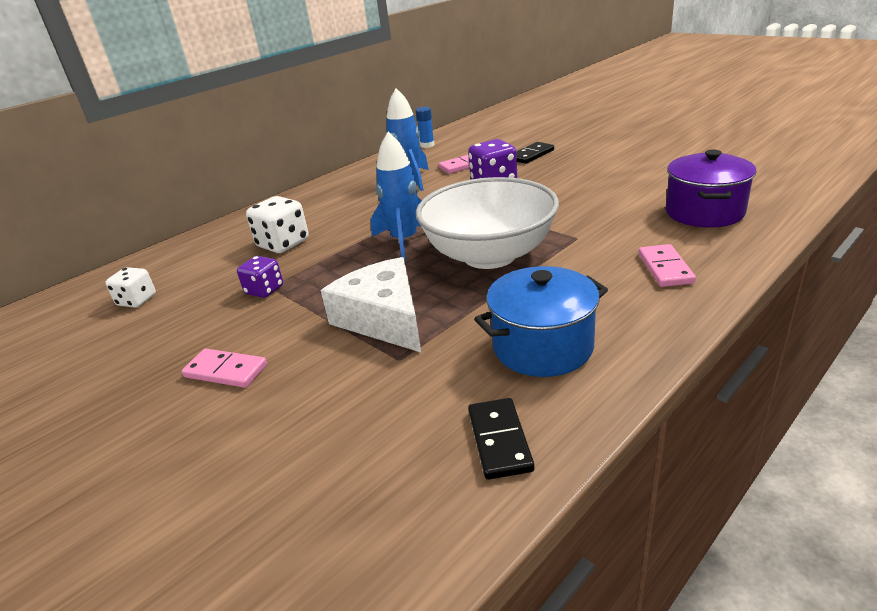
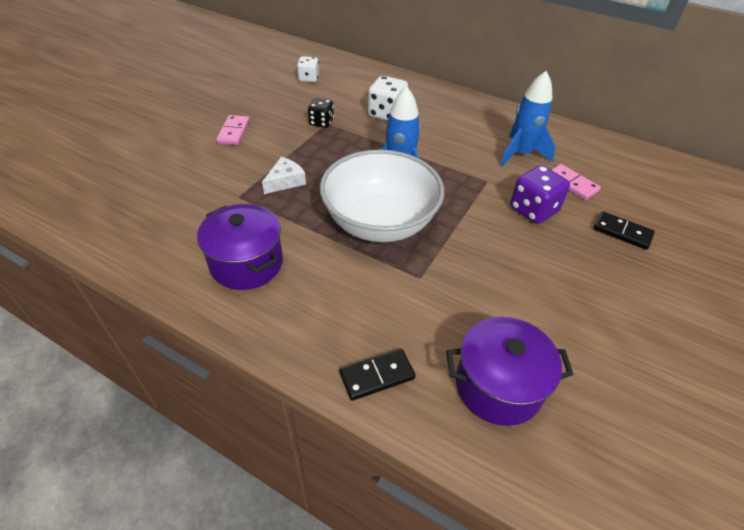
camera: 70 degrees right, 15 degrees up
purple dice [237,256,283,298] -> black dice [308,98,334,128]
white cheese [321,257,421,352] -> white cheese [262,157,306,194], size x0.55
blue glue stick [416,107,435,148] -> none
black domino [468,398,534,480] -> black domino moved to [340,349,416,401]
blue pot [474,266,608,377] -> purple pot [197,204,283,290]
pink domino [639,244,696,287] -> none

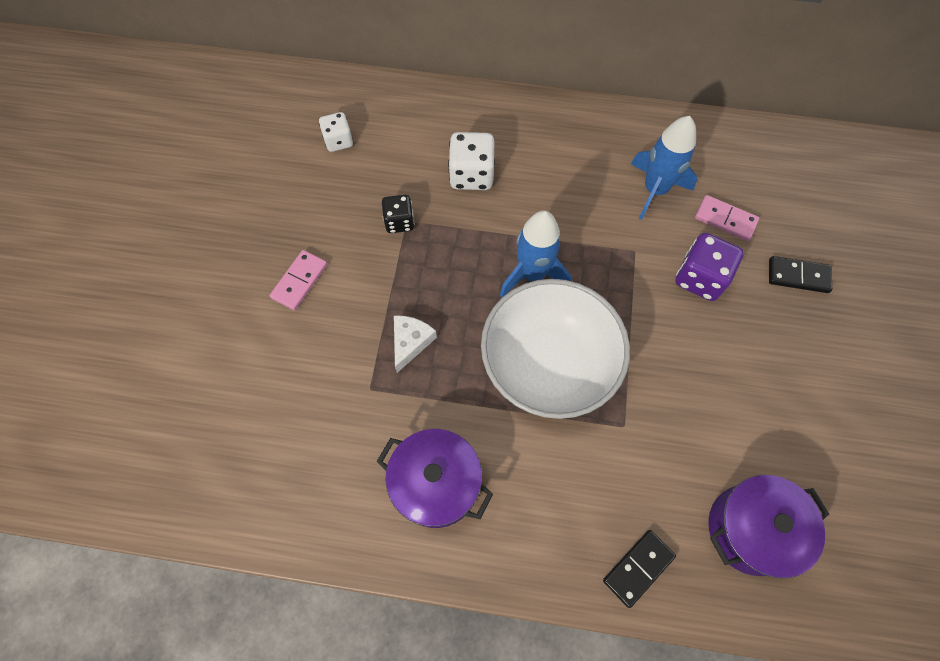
camera: 20 degrees left, 20 degrees up
pink domino [216,115,250,145] -> pink domino turned 45 degrees clockwise [270,250,327,310]

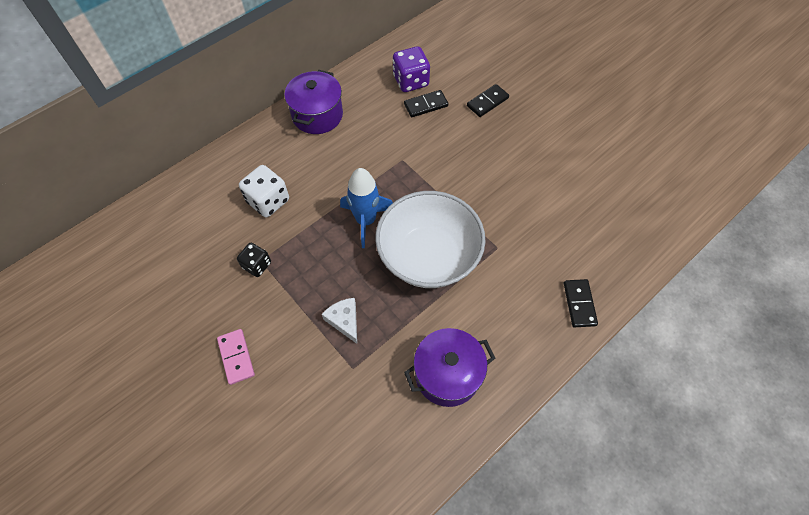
camera: 50 degrees left, 5 degrees down
white dice [319,112,353,152] -> none
blue rocket [631,116,697,220] -> none
purple dice [675,233,744,301] -> purple dice moved to [393,46,430,92]
pink domino [695,195,759,241] -> black domino [404,90,448,117]
purple pot [708,475,829,579] -> purple pot moved to [284,70,343,134]

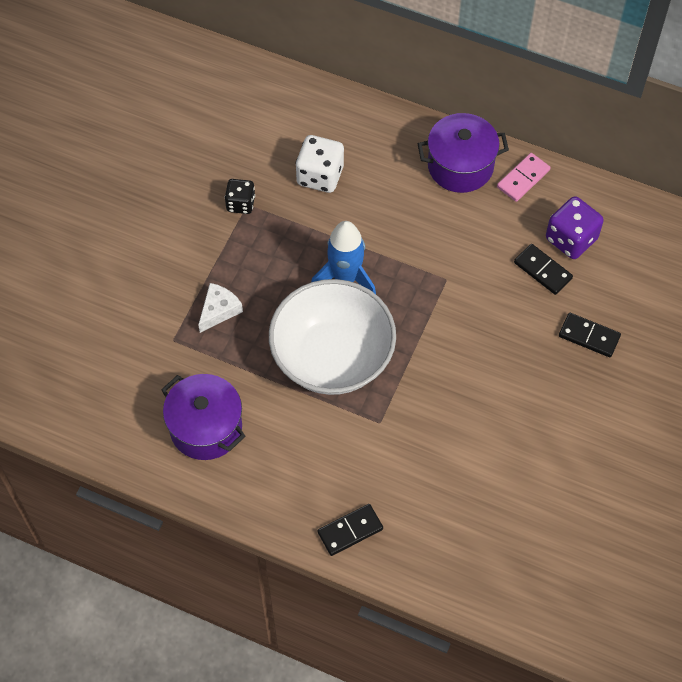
camera: 65 degrees right, 0 degrees up
pink domino [217,329,255,385] -> pink domino moved to [497,153,550,202]

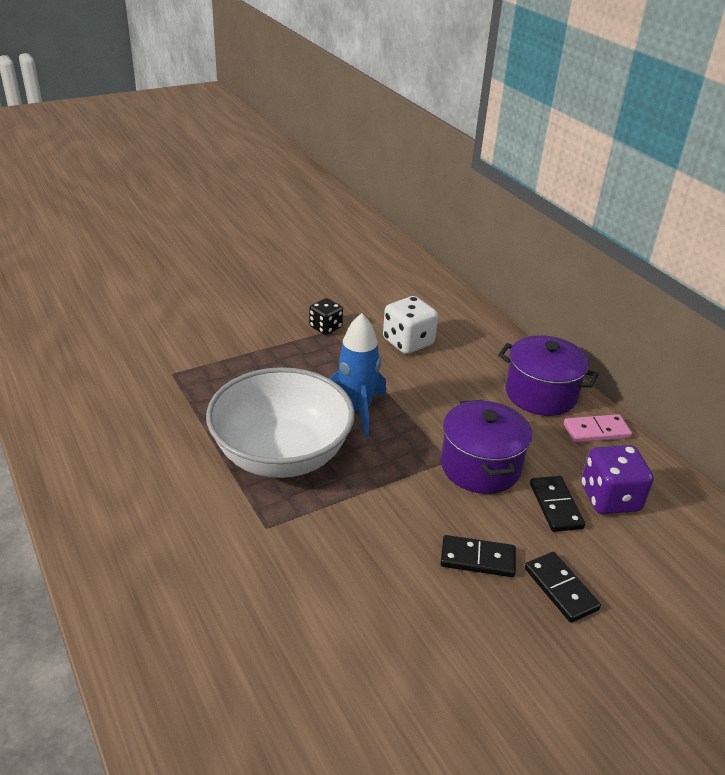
camera: 35 degrees right, 25 degrees down
purple pot [161,374,245,460] -> purple pot moved to [441,400,532,494]
white cheese [198,283,243,333] -> none
black domino [317,504,383,556] -> black domino moved to [440,535,516,577]

